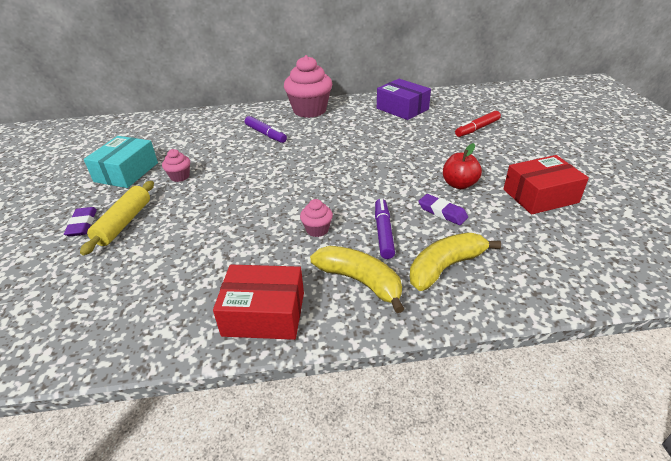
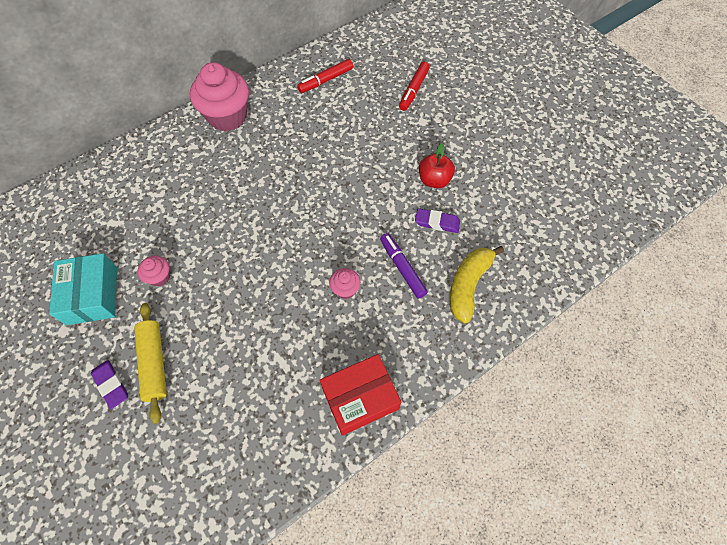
camera: 30 degrees left, 25 degrees up
purple marker [245,116,287,143] -> none
yellow banana [310,246,404,313] -> none
purple box [377,79,431,120] -> red marker [297,59,353,93]
red box [503,155,589,215] -> none

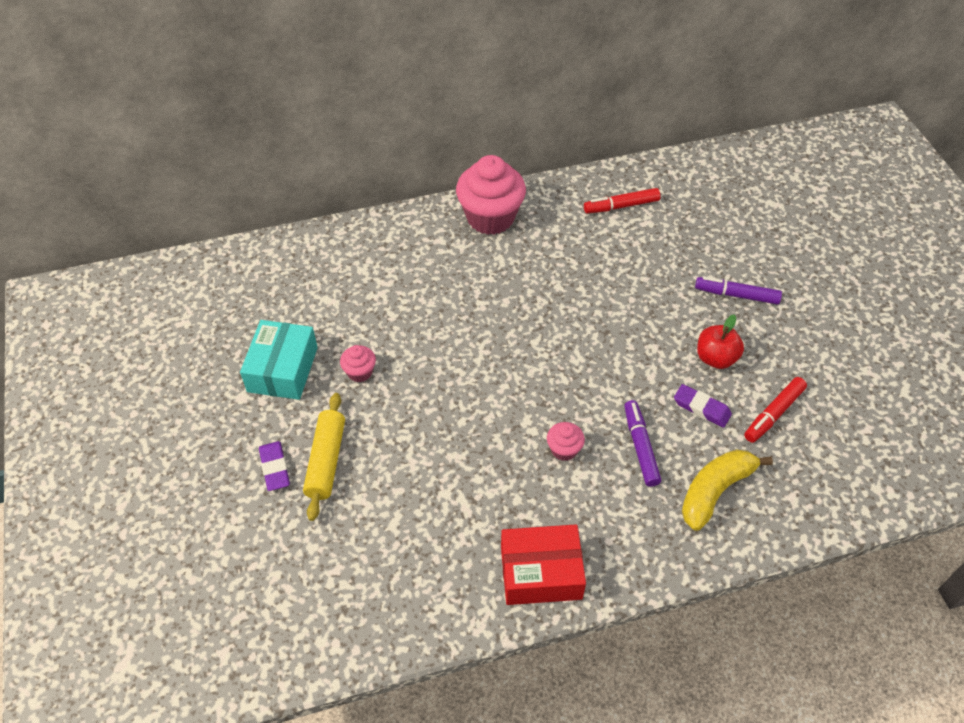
camera: 20 degrees right, 10 degrees down
red marker [399,62,430,111] -> red marker moved to [744,377,807,443]
none -> purple marker [695,277,782,305]

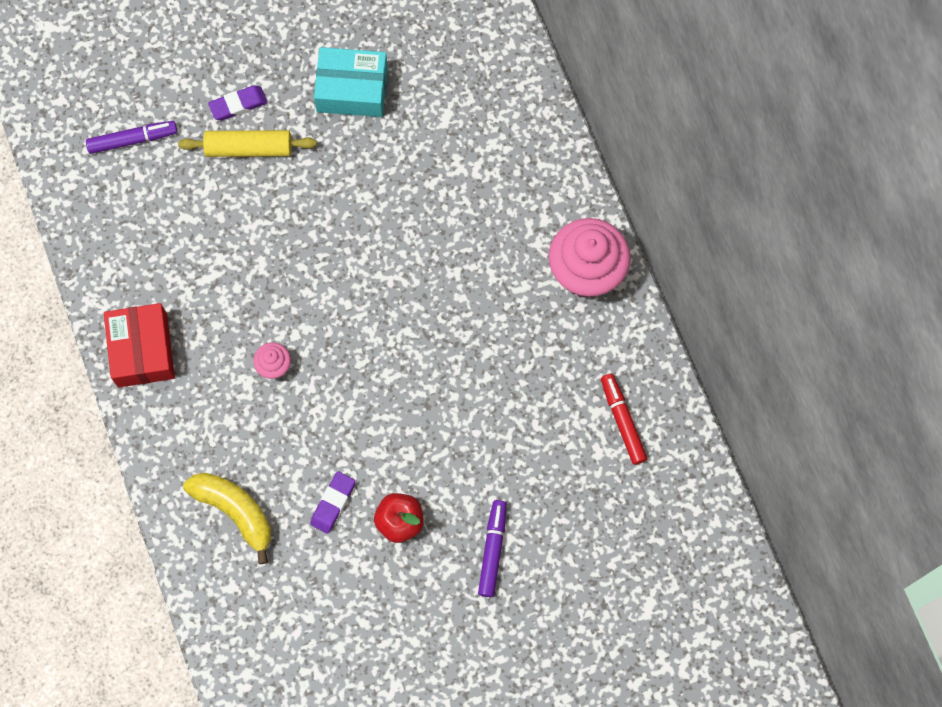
camera: 85 degrees right, 20 degrees up
pink cupcake [340,345,376,382] -> none
purple marker [624,400,661,487] -> purple marker moved to [86,121,178,154]
red marker [744,377,807,443] -> none

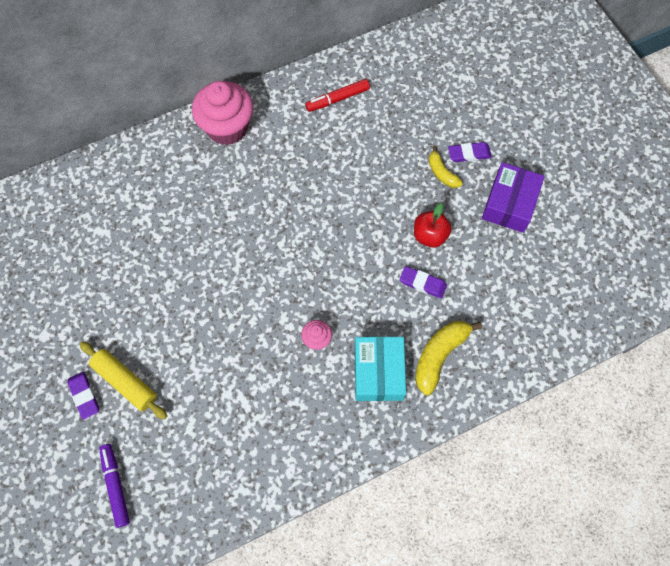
camera: 95 degrees left, 5 degrees down
red box [104,303,175,388] -> none
yellow rolling pin [178,130,317,157] -> yellow rolling pin turned 45 degrees counterclockwise [80,342,167,419]
turquoise box [314,47,388,117] -> turquoise box moved to [355,336,406,401]
purple marker [478,500,507,597] -> yellow banana [429,146,463,188]
none -> purple eraser [448,142,492,162]
none -> purple box [482,162,545,233]

